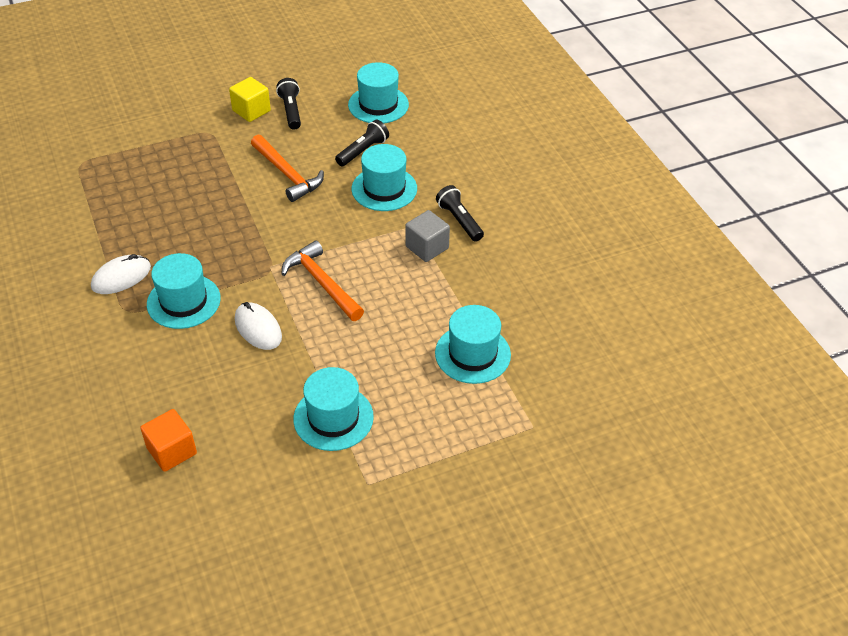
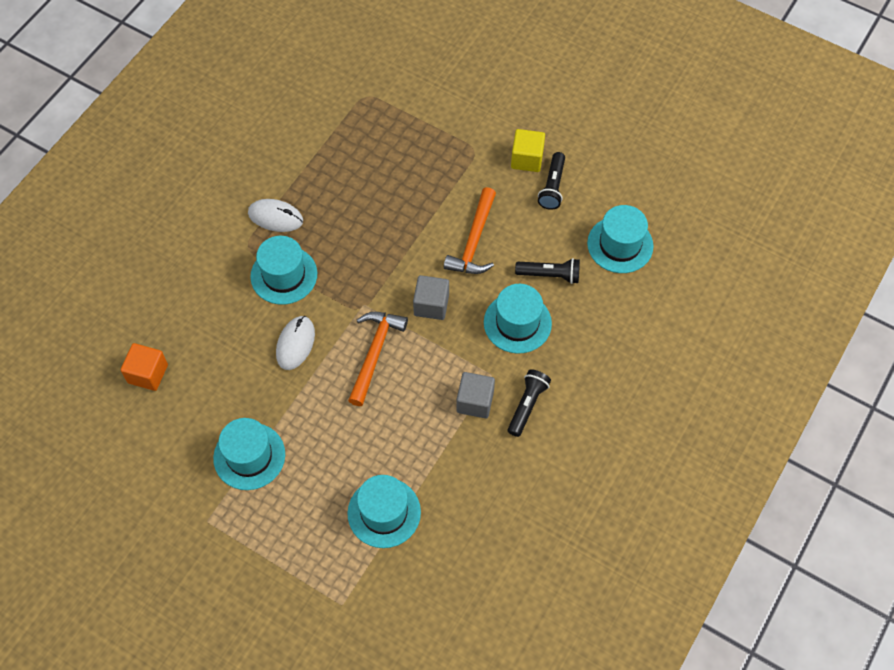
camera: 55 degrees right, 15 degrees up
black flashlight [276,78,301,129] -> black flashlight turned 150 degrees clockwise [538,152,565,210]
none -> grey cube [413,275,449,320]

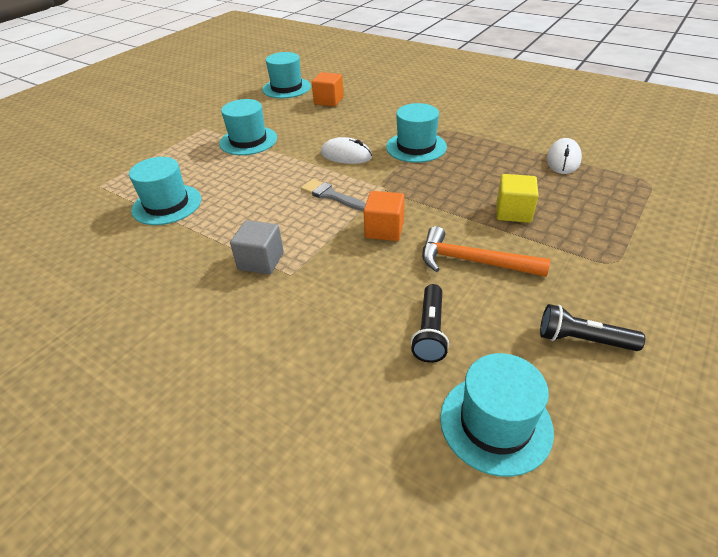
camera: 95 degrees right, 20 degrees down
white mouse [248,199,303,232] -> white mouse moved to [547,138,582,174]
orange hammer [348,312,408,406] -> grey brush [301,179,366,211]
grey cube [413,275,449,320] -> orange cube [363,191,405,241]
turquoise hat [484,284,552,354] -> turquoise hat moved to [262,52,311,98]
black flashlight [507,369,551,437] -> none
yellow cube [511,129,545,172] -> yellow cube moved to [496,174,539,223]

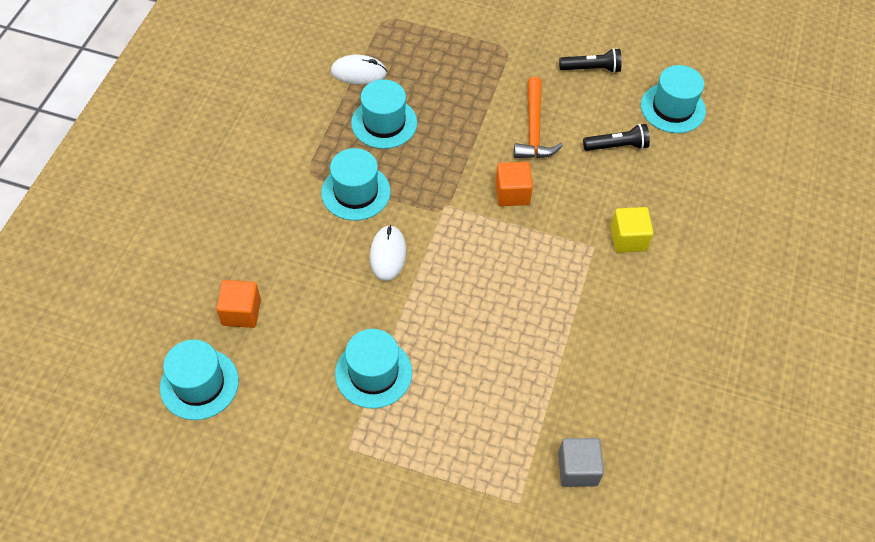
camera: 110 degrees left, 15 degrees up
turquoise hat [129,157,201,225] -> turquoise hat moved to [351,79,417,149]
grey cube [230,220,284,275] -> grey cube moved to [558,438,604,487]
grey brush [301,179,366,211] -> none
yellow cube [496,174,539,223] -> yellow cube moved to [611,207,654,253]
black flashlight [540,304,645,351] -> black flashlight turned 90 degrees counterclockwise [559,48,622,73]

